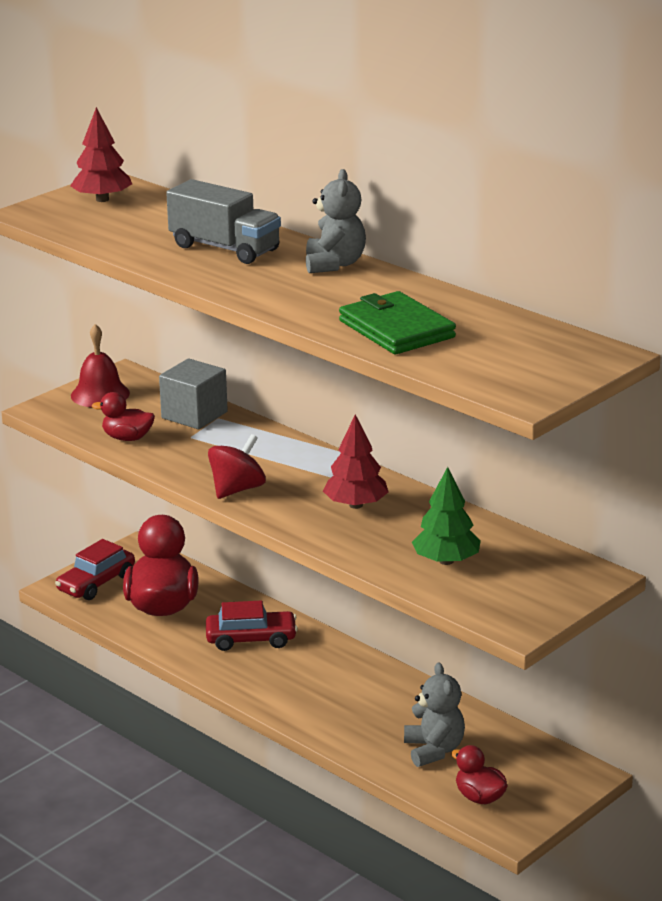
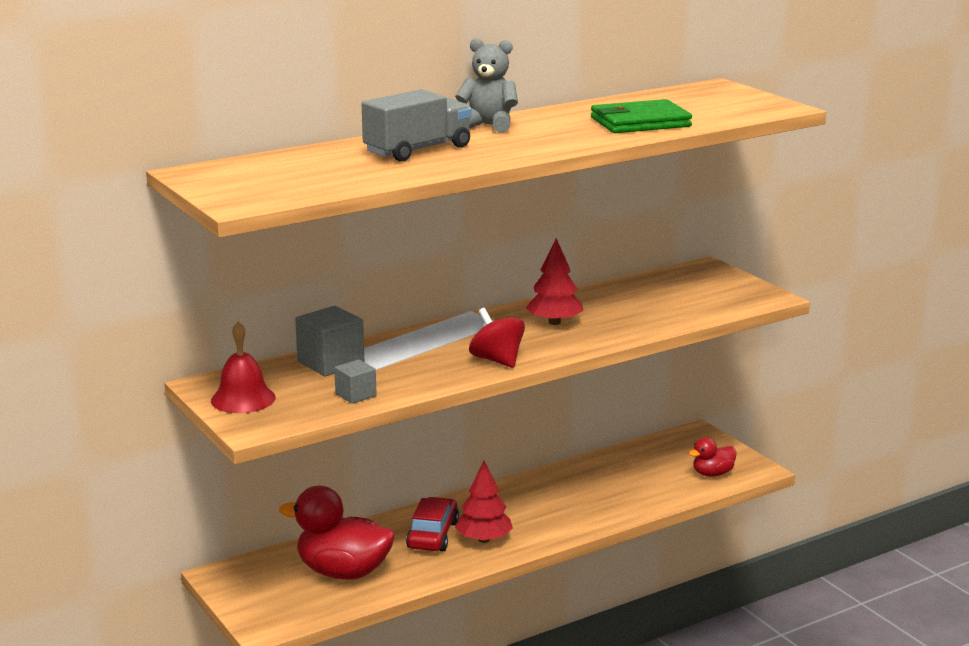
camera: 75 degrees left, 5 degrees down
red car [55,539,135,600] -> none
red tree [70,107,132,202] -> red tree moved to [455,461,513,543]
red duck [92,392,155,441] -> grey cube [334,360,377,404]
grey teddy bear [404,662,465,767] -> none
green tree [412,467,481,565] -> none

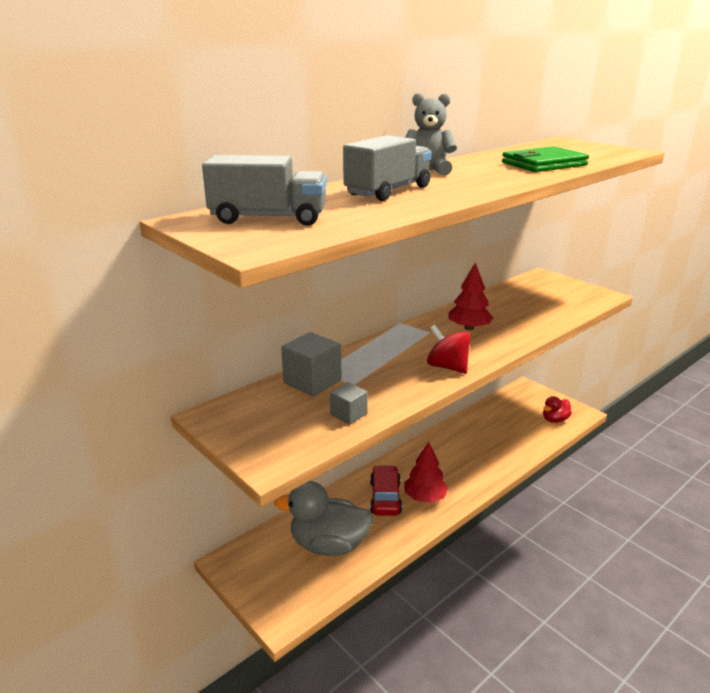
camera: 10 degrees left, 5 degrees up
red bell [211,321,276,413] -> none
red duck [279,486,395,580] -> grey duck [274,481,374,556]
none -> grey truck [202,155,327,226]

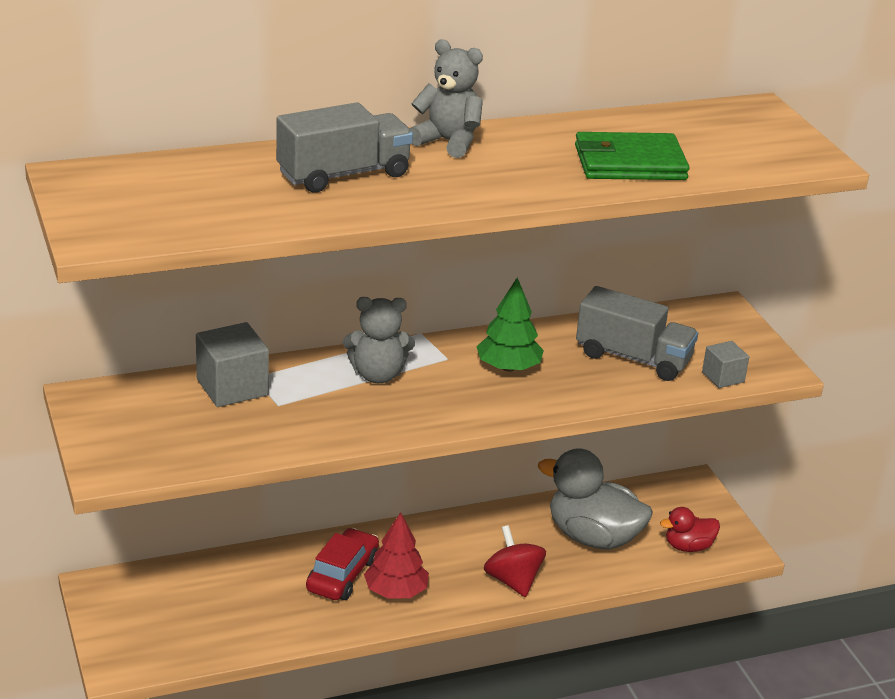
camera: 20 degrees right, 5 degrees up
grey truck [202,155,327,226] -> grey truck moved to [576,286,698,381]
grey duck [274,481,374,556] -> grey duck moved to [538,448,653,550]
grey cube [330,382,368,424] -> grey cube moved to [702,341,749,388]
red spinning top [427,325,471,374] -> red spinning top moved to [484,525,546,597]
red tree [448,263,493,330] -> green tree [476,278,544,372]
none -> grey teddy bear [343,297,415,383]

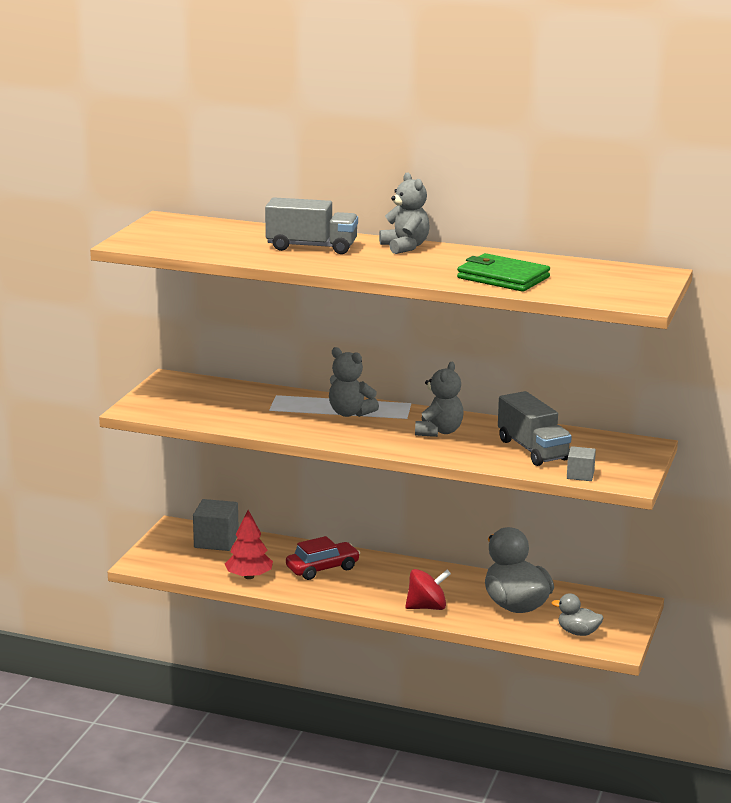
camera: 40 degrees right, 10 degrees down
grey cube [196,322,269,407] -> grey cube moved to [193,499,239,551]
red tree [364,512,429,599] -> red tree moved to [225,510,273,579]
green tree [476,278,544,372] -> grey teddy bear [415,362,464,437]
red spinning top [484,525,546,597] -> red spinning top turned 60 degrees clockwise [405,569,451,610]
red duck [660,507,720,552] -> grey duck [552,593,603,636]

